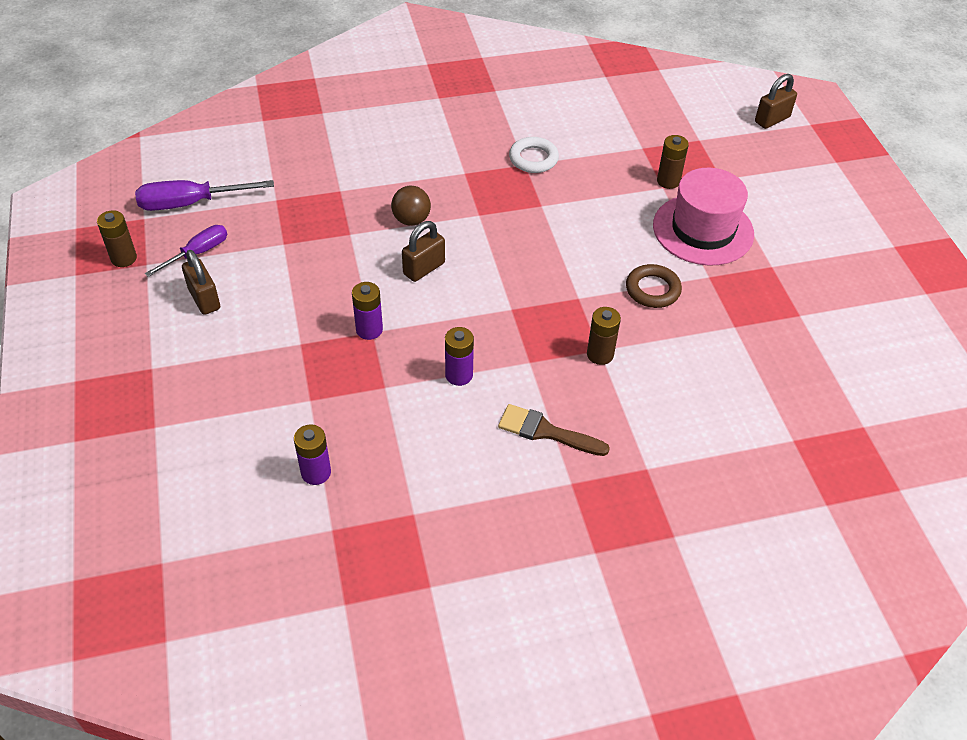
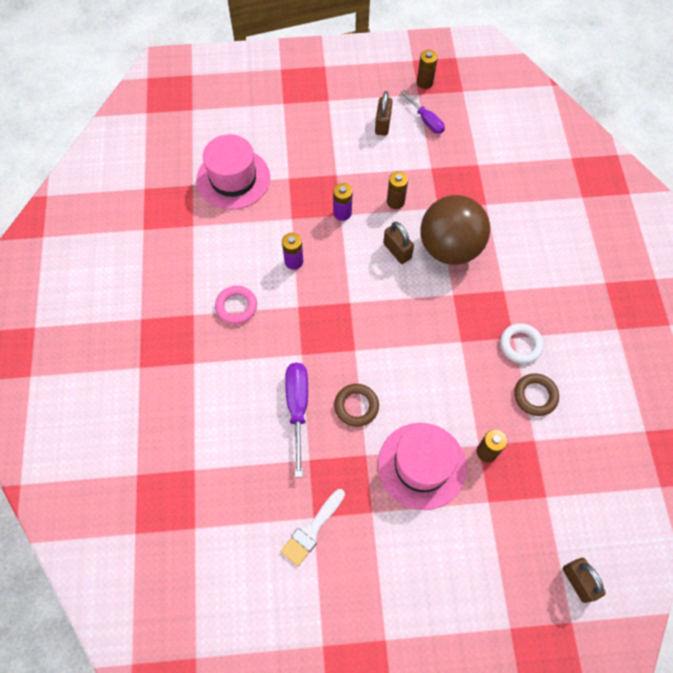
camera: 100 degrees right, 15 degrees up
purple screwdriver [135,180,274,211] -> purple screwdriver moved to [285,363,308,477]
brown padlock [182,250,220,315] -> brown padlock turned 60 degrees counterclockwise [375,91,392,136]
purple battery [294,424,331,485] -> pink hat [196,134,270,210]
brown ball [391,186,431,226] -> brown ball [420,195,490,265], size x2.21
brown brush [498,404,610,456] -> pink ring [215,286,257,324]
brown battery [587,307,621,365] -> brown battery moved to [387,171,408,209]
none -> white brush [280,489,345,566]
none -> brown ring [514,373,559,416]

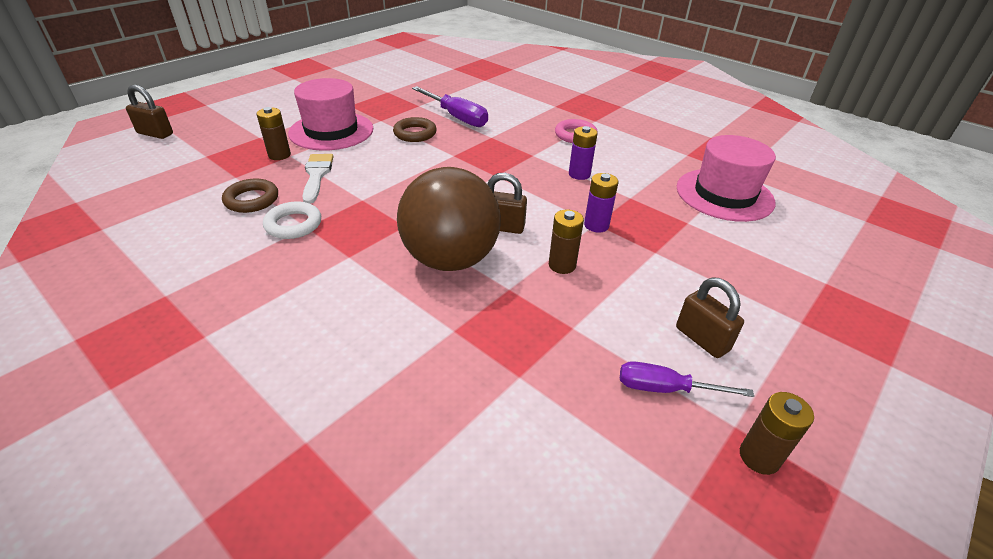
camera: 135 degrees right, 25 degrees down
white brush [280,489,345,566] -> white brush moved to [302,154,334,204]

